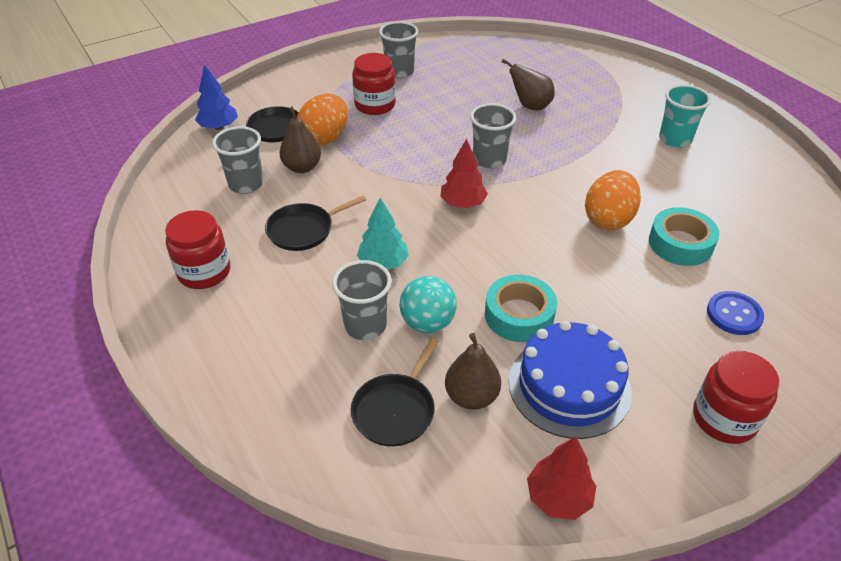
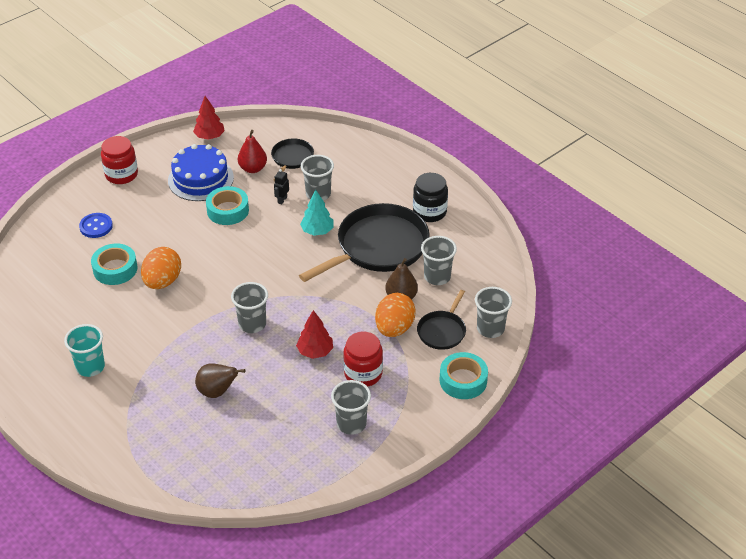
camera: 170 degrees right, 0 degrees up
red jar [165,210,230,289] -> black jar [413,173,448,222]
blue tree [195,65,238,130] -> grey cup [475,287,512,338]
black pan [265,195,366,251] -> black pan [299,203,430,282], size x1.99
turquoise ball [400,276,457,333] -> black robot [274,169,289,204]
red tree [440,139,488,208] -> red tree moved to [296,310,333,359]
brown pear [445,333,501,410] -> red pear [238,130,267,173]
none -> turquoise tape [440,352,488,399]

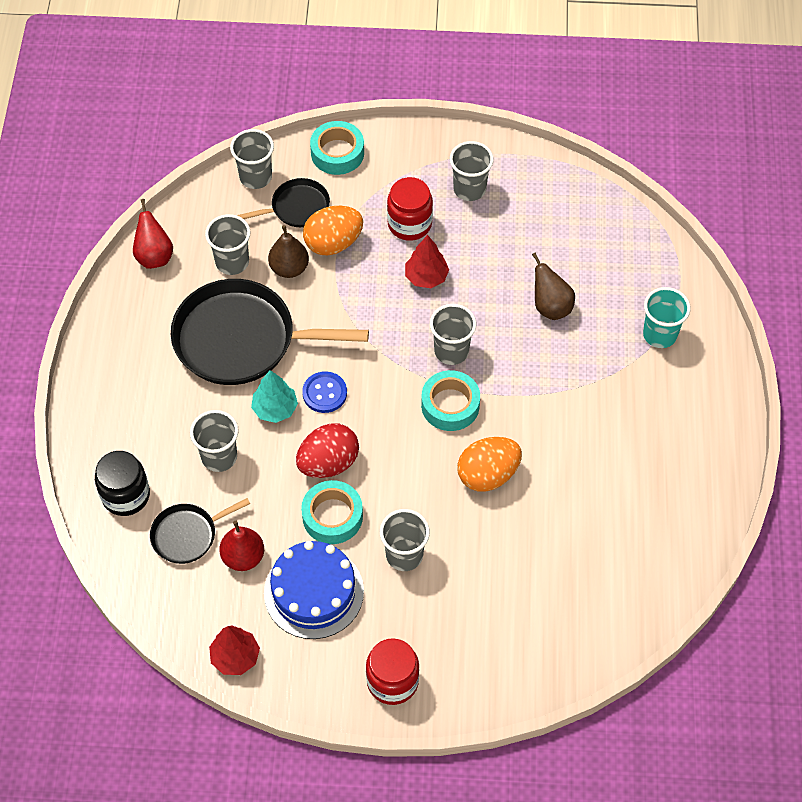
camera: 135 degrees left, 15 degrees up
turquoise cup [64,324,105,377] -> turquoise cup moved to [643,287,691,348]
blue button [79,213,113,238] -> blue button moved to [302,371,347,413]
turquoise tape [91,244,137,285] -> turquoise tape moved to [421,370,480,431]
black robot [274,169,289,204] -> none
black jar [413,173,448,222] -> black jar moved to [95,451,150,516]
none -> red pear [133,199,173,269]
none -> red egg [296,423,359,478]
none -> grey cup [380,509,430,571]

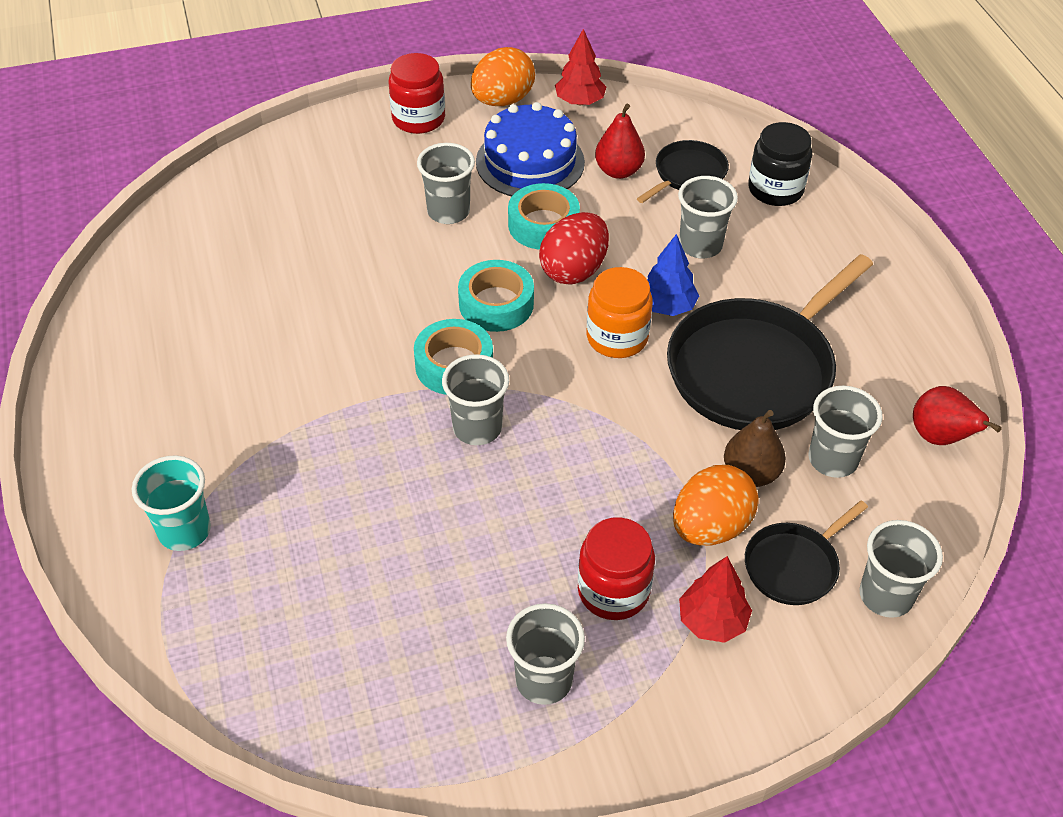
camera: 160 degrees right, 10 degrees down
black pan [171,279,369,385] -> black pan turned 150 degrees clockwise [667,254,873,430]
turquoise tree [251,370,298,423] -> blue tree [647,234,699,316]
blue button [302,371,347,413] -> orange jar [587,267,653,358]
turquoise tape [310,121,364,175] -> turquoise tape moved to [458,260,534,332]
red tree [405,235,449,288] -> red tree moved to [679,556,752,643]
orange egg [457,437,522,492] -> orange egg moved to [471,47,535,106]
brown pear [532,252,575,320] -> none

